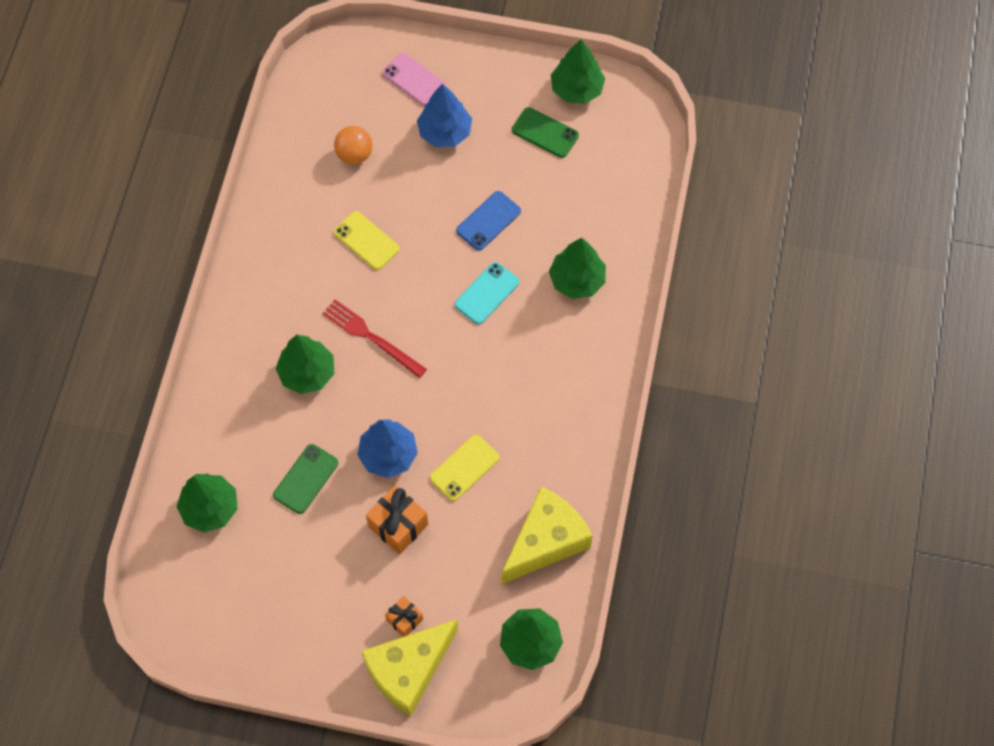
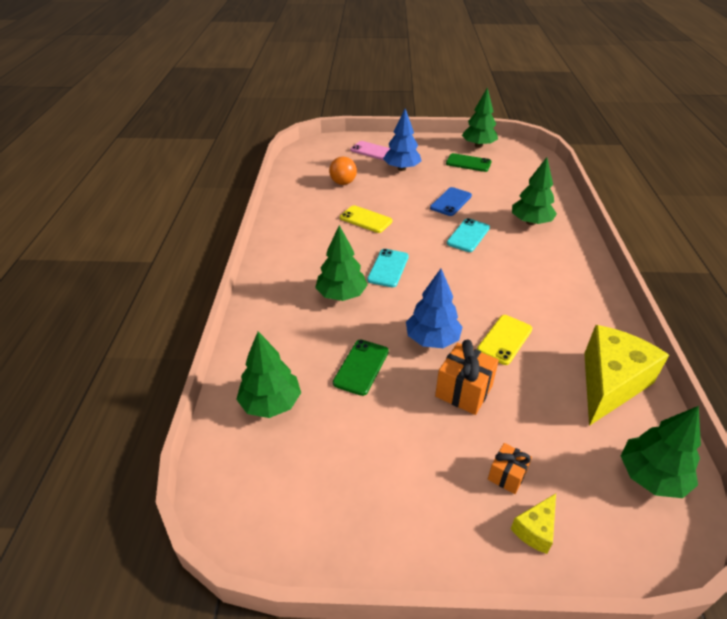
camera: 10 degrees left, 25 degrees down
red fork [322,299,427,378] -> turquoise phone [367,249,409,287]
yellow cheese [361,619,458,717] -> yellow cheese [511,494,556,554], size x0.45

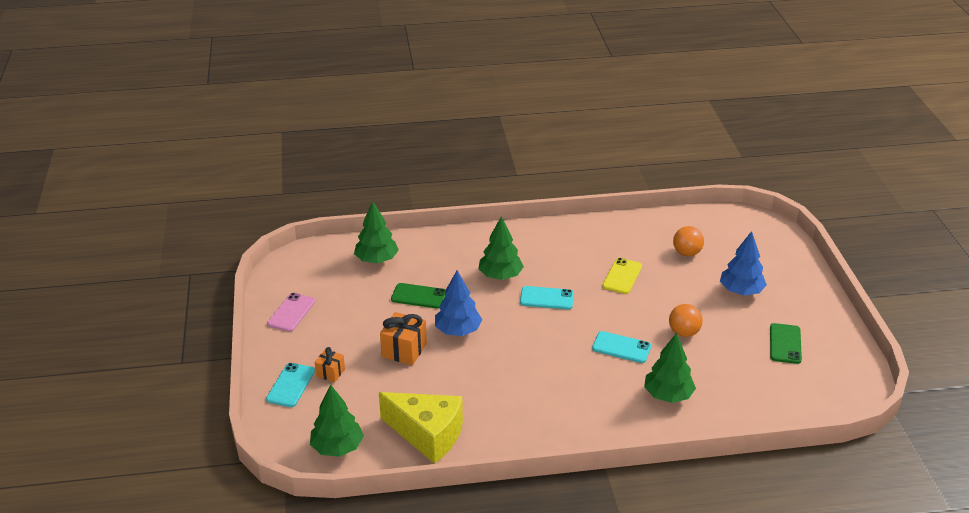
camera: 80 degrees right, 5 degrees down
pink phone [350,141,390,160] -> pink phone moved to [267,293,315,332]
blue phone [430,187,472,216] -> orange ball [669,304,703,337]
green tree [462,87,498,148] -> none
yellow phone [477,315,532,365] -> none
yellow cheese [511,494,556,554] -> turquoise phone [266,363,315,407]

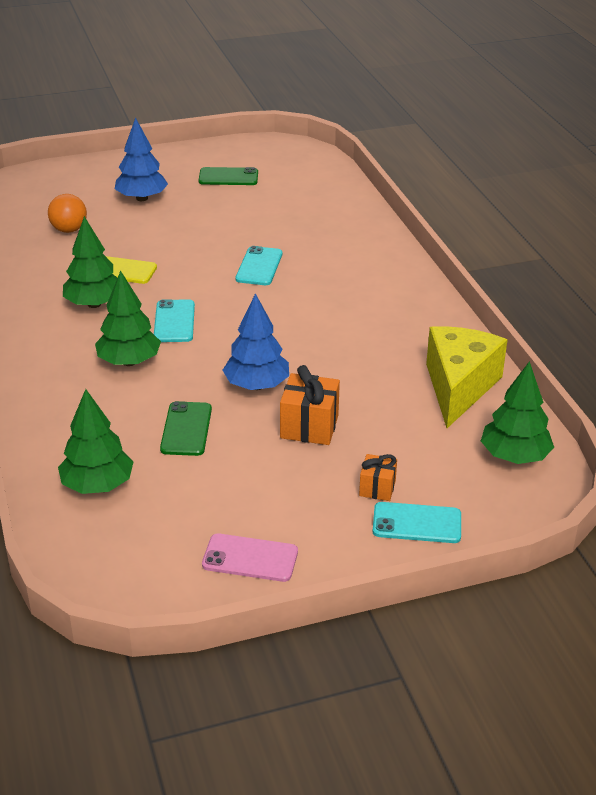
camera: 100 degrees left, 0 degrees up
green tree [644,333,696,403] -> green tree moved to [63,216,117,308]
orange ball [669,304,703,337] -> none

